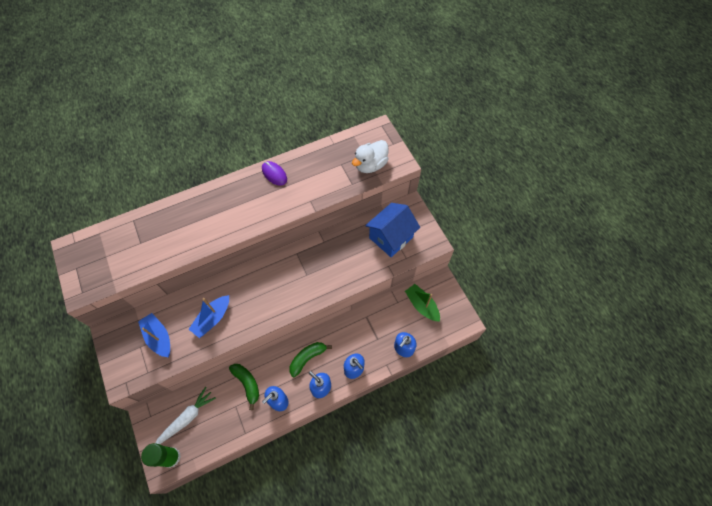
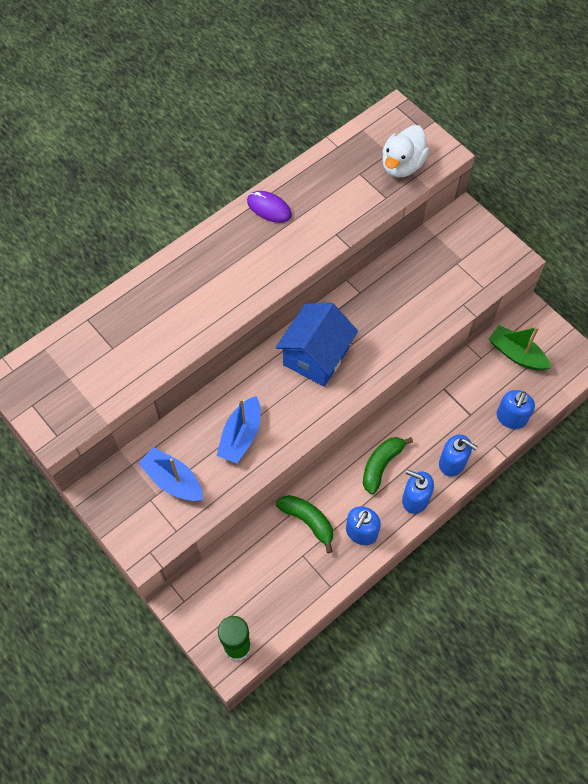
camera: 15 degrees left, 0 degrees up
white carrot [155,387,216,444] -> none
blue house [365,203,420,257] -> blue house moved to [276,302,358,387]

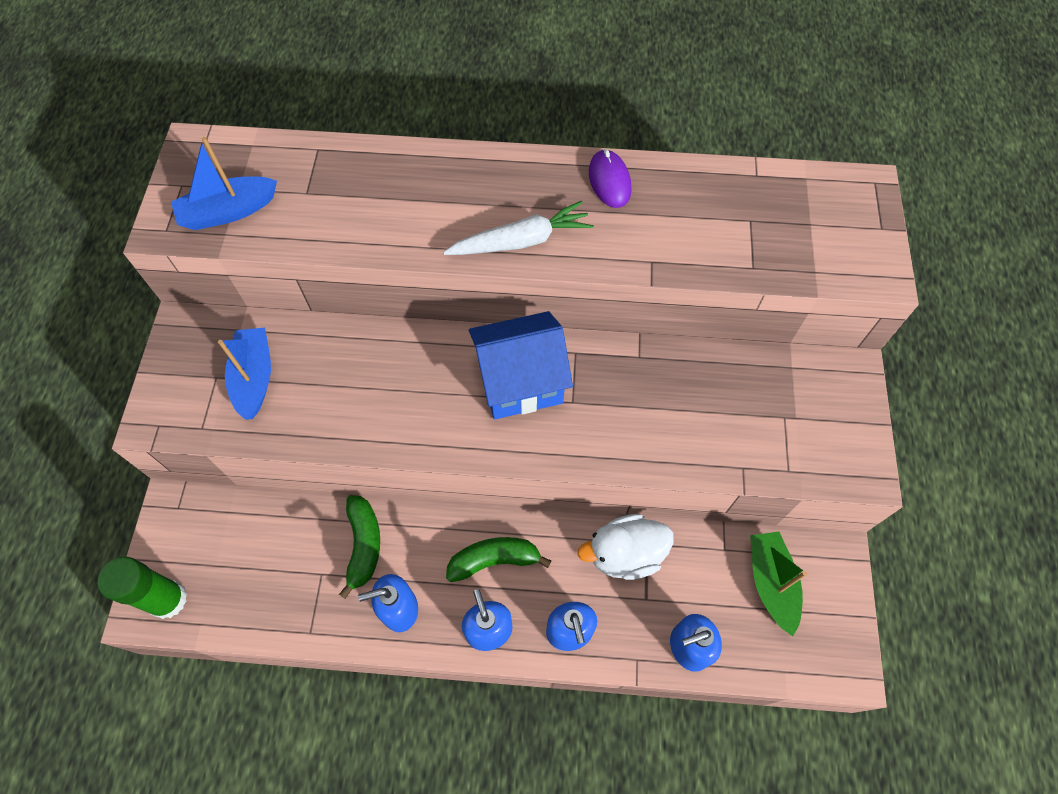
camera: 45 degrees right, 0 degrees up
blue boat [216,396,261,463] -> blue boat moved to [171,137,277,230]
white duck [382,125,429,178] -> white duck moved to [578,514,674,580]
none -> white carrot [443,201,594,255]

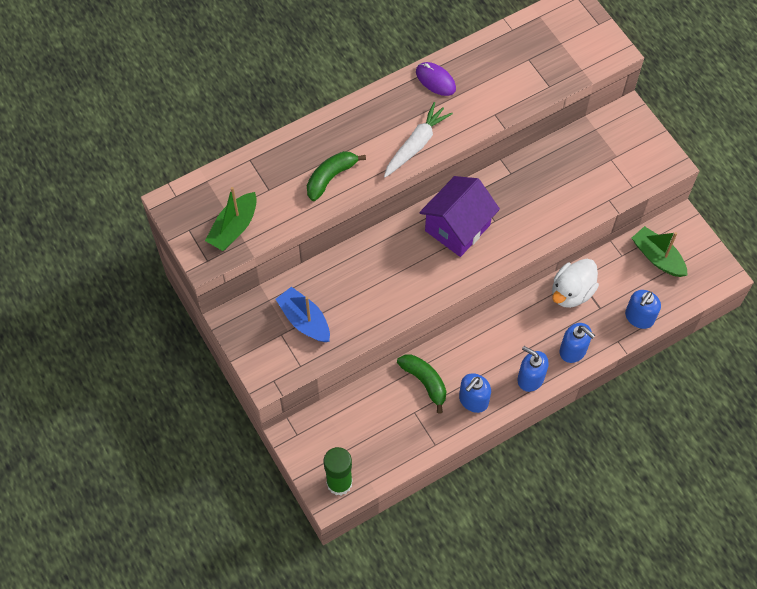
camera: 35 degrees left, 0 degrees up
blue boat [171,137,277,230] -> green boat [205,187,257,251]
green banana [446,537,551,582] -> green banana moved to [307,151,366,201]
blue house [469,311,573,419] -> purple house [419,176,500,257]

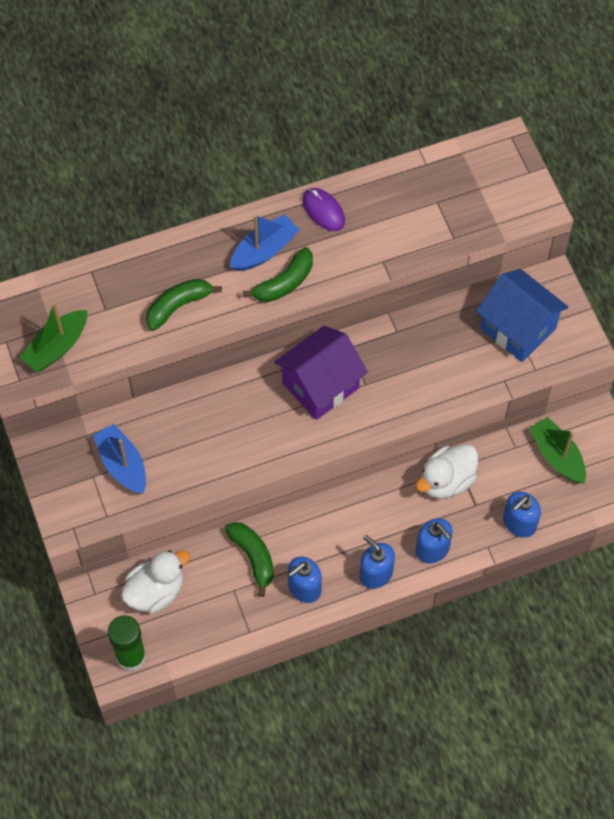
camera: 10 degrees right, 0 degrees up
white carrot [384,102,453,178] -> green banana [242,247,313,302]
none -> white duck [121,550,190,613]
none -> blue boat [230,214,300,271]
none -> blue house [476,269,569,362]

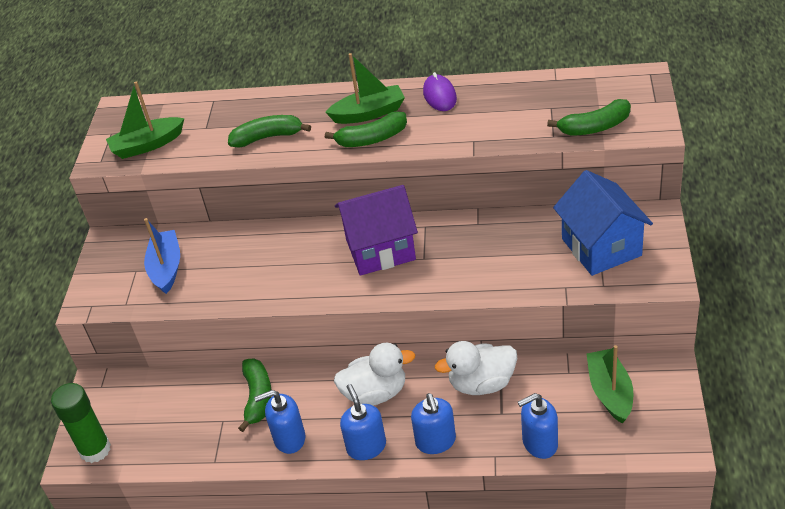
camera: 30 degrees right, 20 degrees down
white duck [121,550,190,613] -> white duck moved to [334,343,415,406]
blue boat [230,214,300,271] -> green boat [325,53,405,124]
none -> green banana [547,99,631,136]

